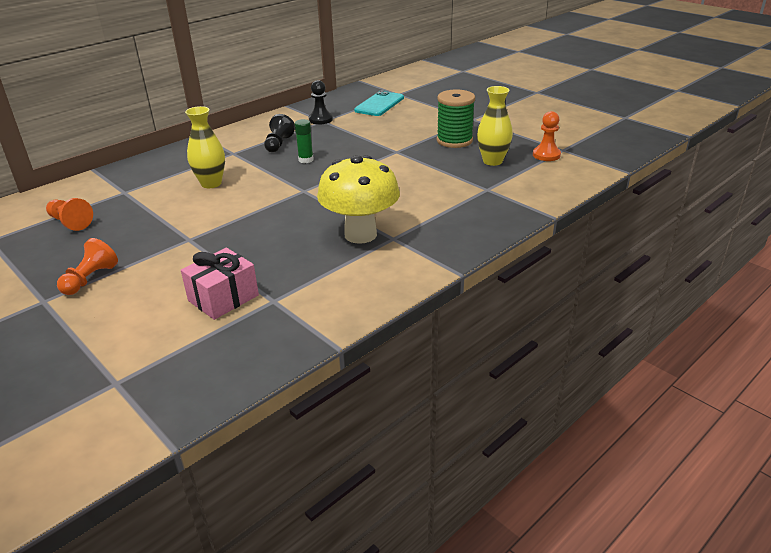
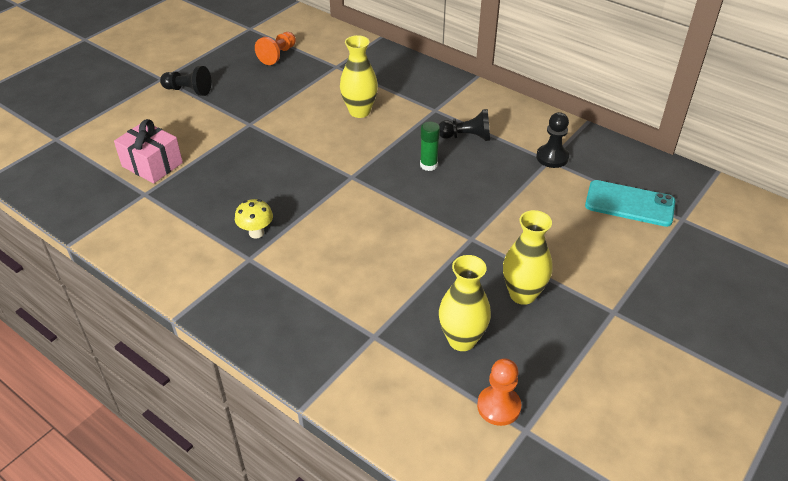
camera: 80 degrees right, 10 degrees up
orange pawn [57,238,118,295] -> black pawn [160,66,211,96]
yellow mushroom [317,155,400,244] -> yellow mushroom [235,199,273,238], size x0.44
green spool [437,89,475,148] -> yellow vase [503,210,552,305]

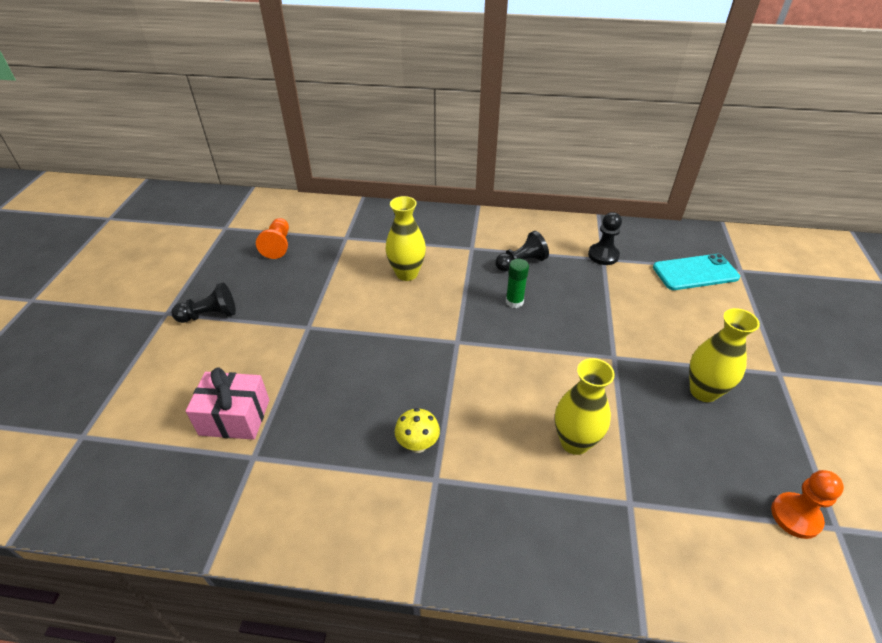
camera: 30 degrees left, 0 degrees up
yellow vase [439,255,491,351] -> yellow vase moved to [555,358,615,455]

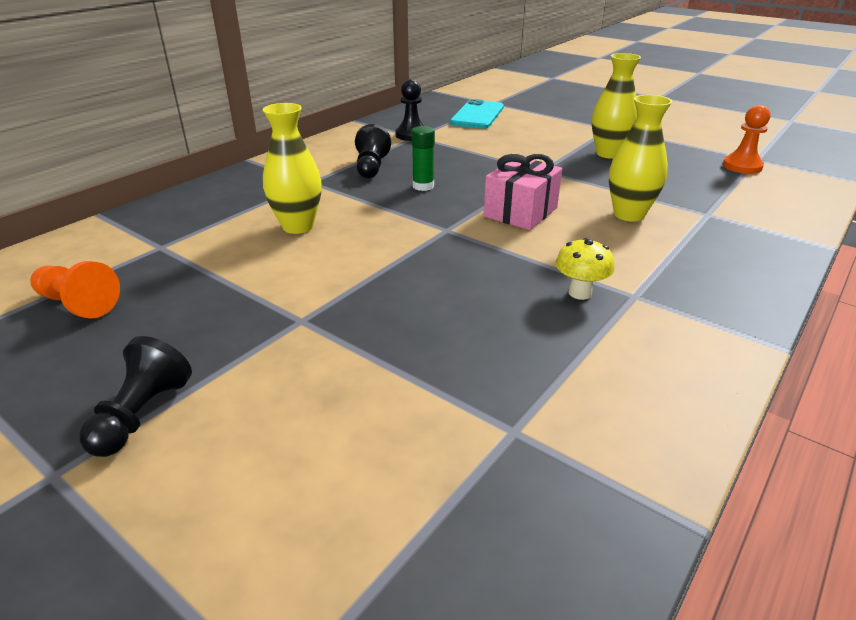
camera: 60 degrees left, 10 degrees down
pink gift [186,368,269,440] -> pink gift moved to [484,154,562,230]

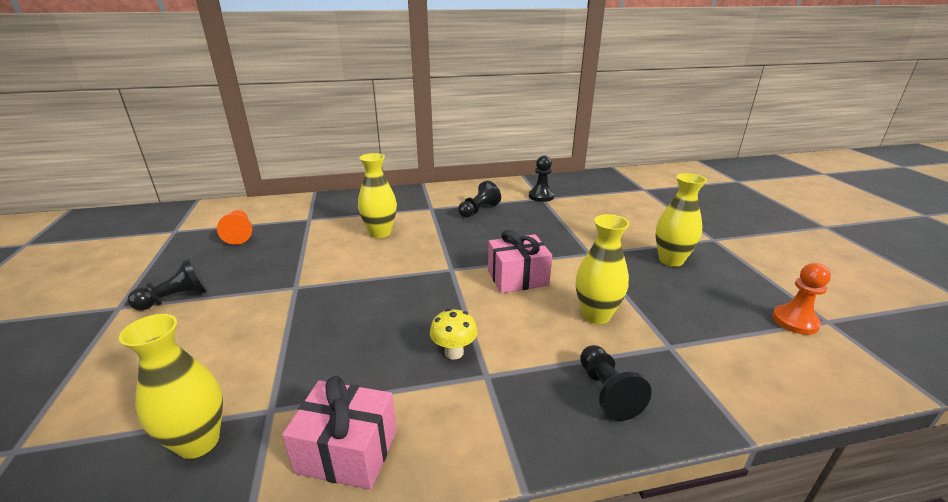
camera: 40 degrees right, 5 degrees down
green glue stick [411,126,435,191] -> none
turquoise phone [450,99,504,129] -> none
none -> yellow vase [119,314,223,459]
none -> pink gift [282,376,397,490]
none -> black pawn [580,345,652,421]

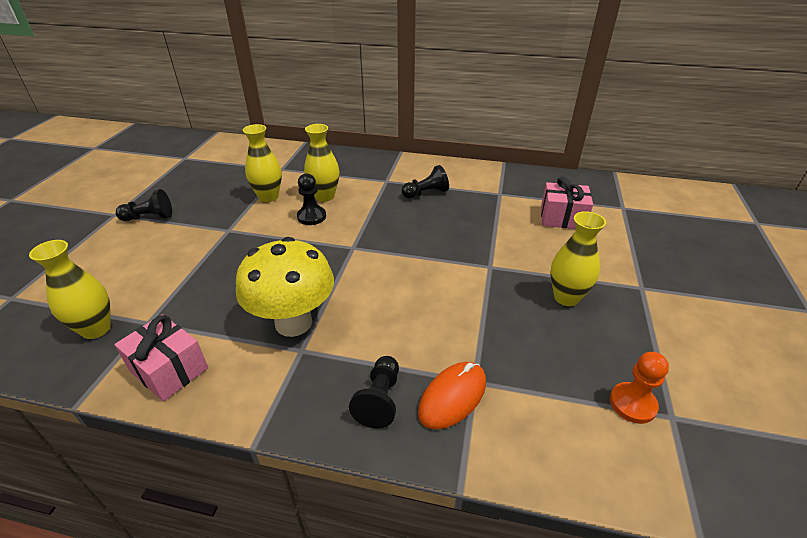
camera: 25 degrees right, 10 degrees up
orange pawn [217,210,252,245] -> none
yellow mushroom [430,309,478,359] -> yellow mushroom [236,237,334,337], size x2.26
pink gift [488,230,552,293] -> pink gift moved to [541,177,593,229]
black pawn [529,156,554,202] -> black pawn moved to [297,173,326,225]
yellow vase [576,214,630,324] -> yellow vase moved to [243,124,282,202]
none -> orange mouse [418,362,486,430]

